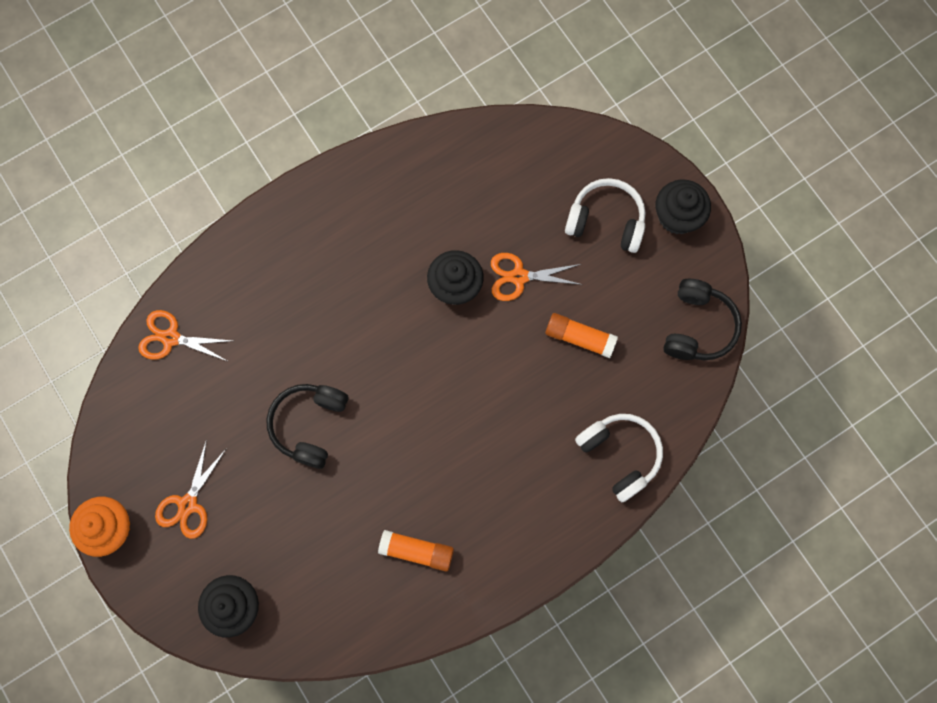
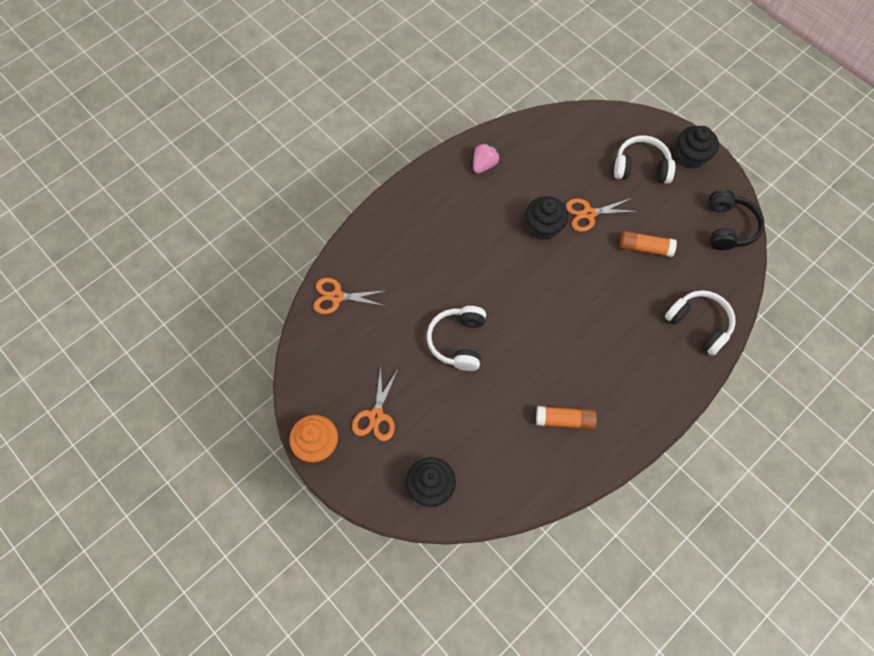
camera: 10 degrees left, 10 degrees down
black headphones [266,384,348,469] -> white headphones [427,306,486,371]
none -> pink strawberry [473,143,500,174]

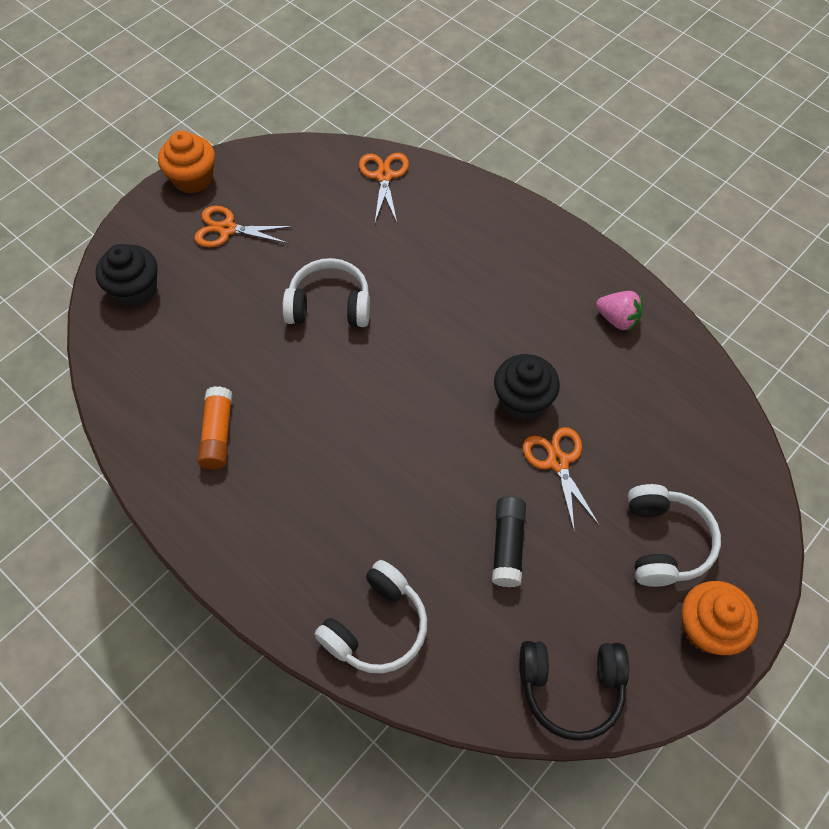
camera: 85 degrees right, 5 degrees down
orange glue stick [620,231,677,257] -> black glue stick [492,497,526,587]
black cupcake [677,126,719,169] -> orange cupcake [682,581,758,655]

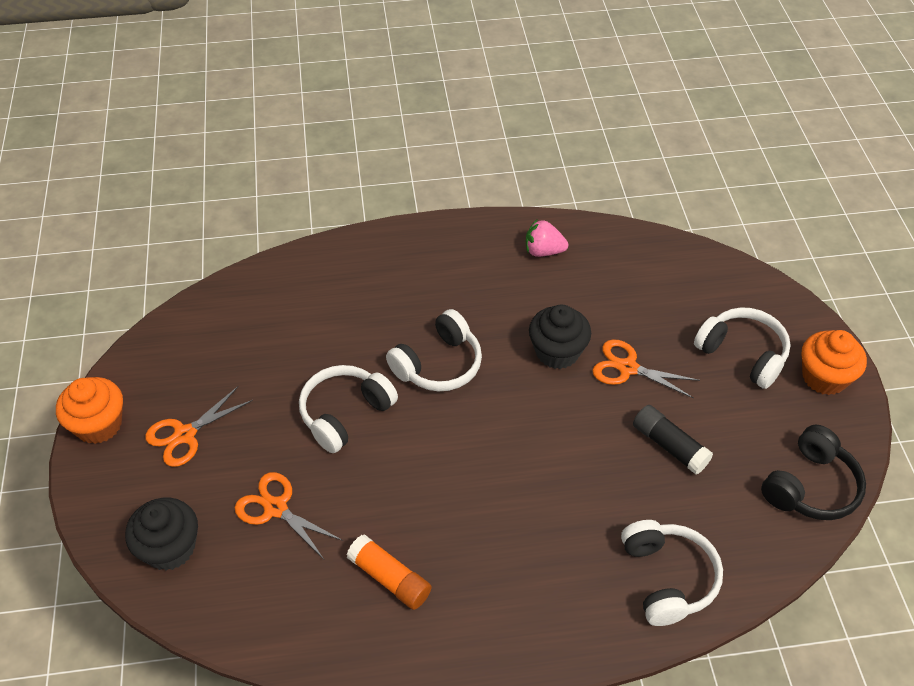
camera: 50 degrees left, 10 degrees down
orange scissors [359,153,409,222] -> orange scissors moved to [235,472,343,559]
pink strawberry [596,291,643,331] -> pink strawberry turned 150 degrees counterclockwise [526,220,568,257]
none -> white headphones [386,309,482,392]

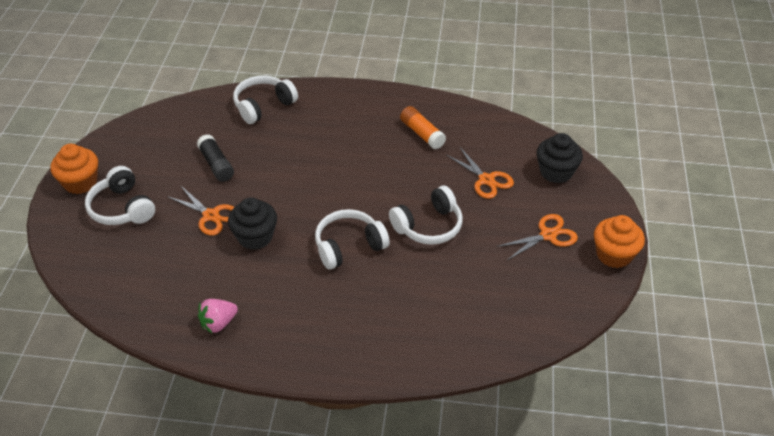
camera: 165 degrees left, 5 degrees down
pink strawberry [526,220,568,257] -> pink strawberry turned 120 degrees clockwise [198,299,238,333]
white headphones [621,520,723,626] -> white headphones turned 45 degrees clockwise [233,75,298,124]
black headphones [761,425,866,520] -> none

